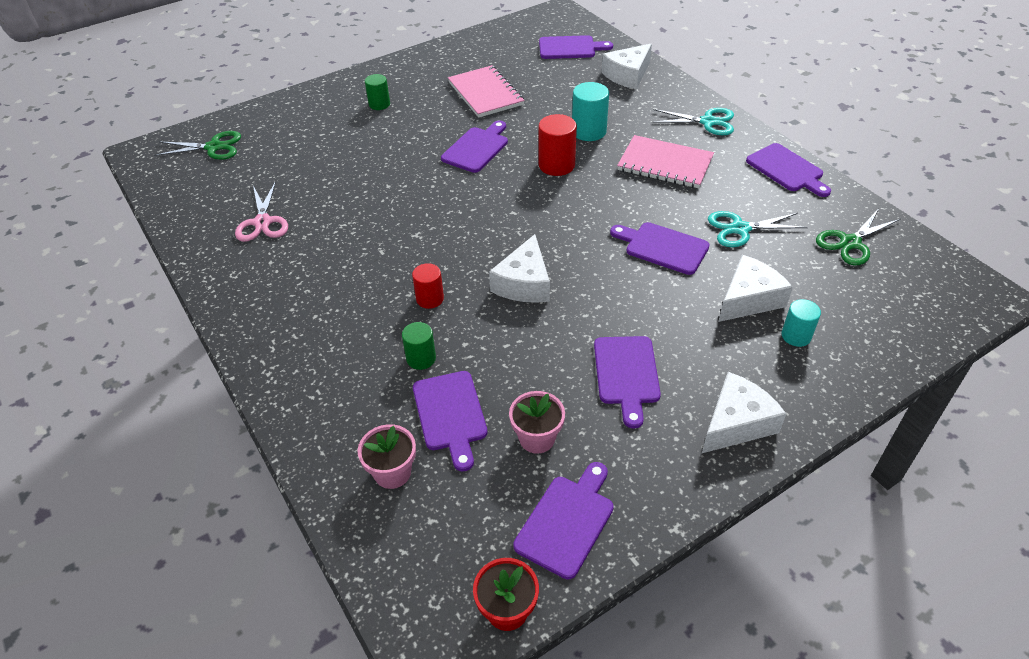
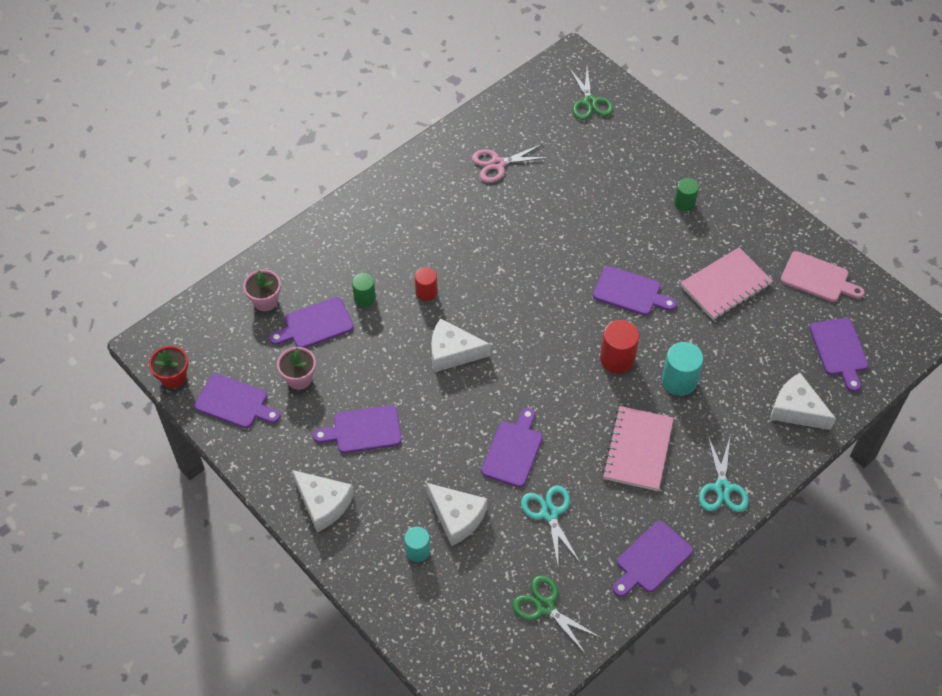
camera: 80 degrees right, 10 degrees up
none -> pink cutting board [781,251,865,302]

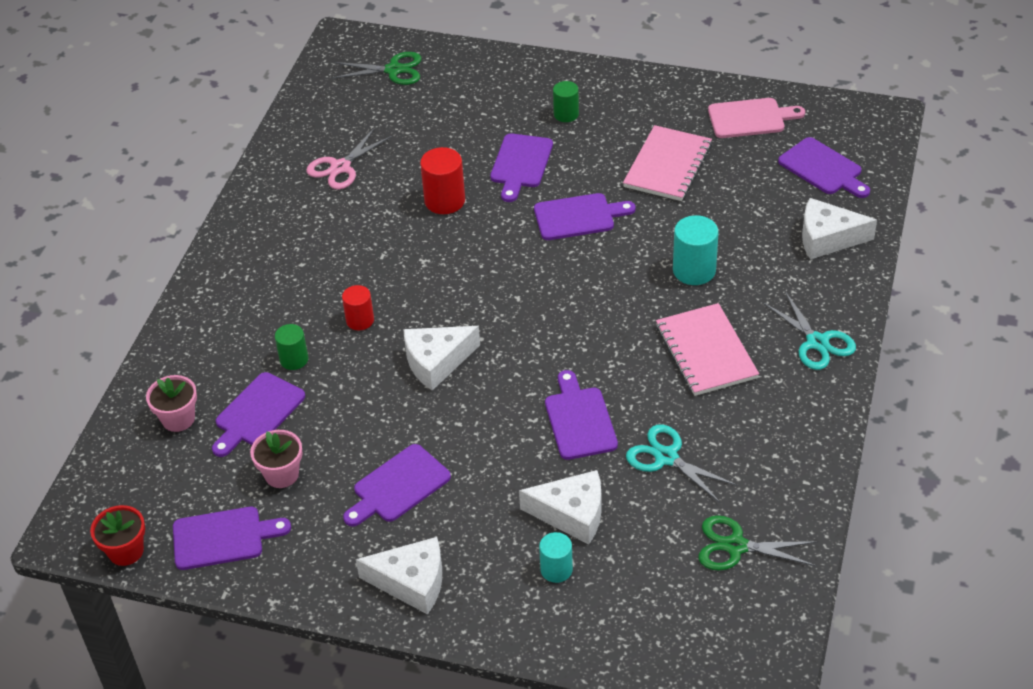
camera: 30 degrees left, 10 degrees down
green scissors [569,67,614,120] -> green scissors turned 45 degrees counterclockwise [333,52,422,85]
red cylinder [600,320,639,374] -> red cylinder moved to [420,147,465,214]
purple cutting board [613,521,693,597] -> purple cutting board moved to [490,133,553,202]

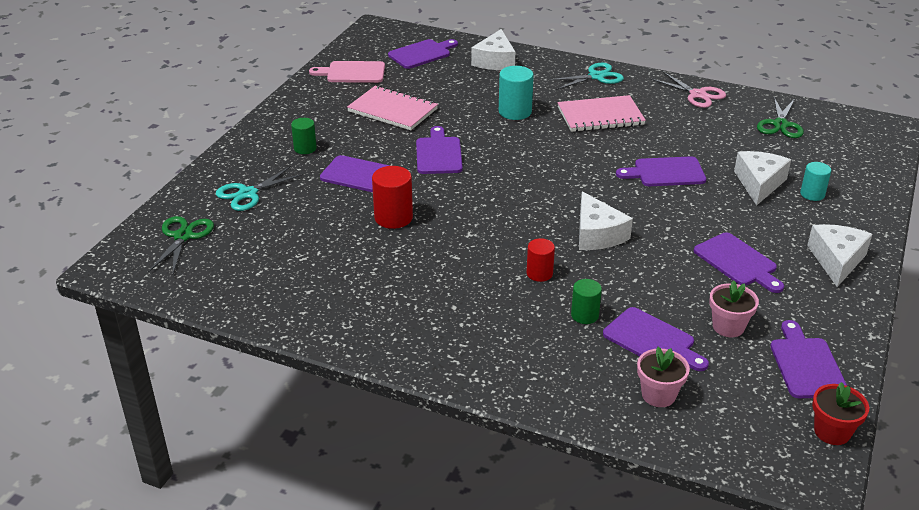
camera: 85 degrees left, 10 degrees down
pink scissors [306,127,392,190] -> pink scissors moved to [651,72,726,108]
turquoise scissors [626,424,738,503] -> turquoise scissors moved to [216,166,304,211]
pink cutting board [708,98,805,138] -> pink cutting board turned 90 degrees counterclockwise [309,61,385,83]

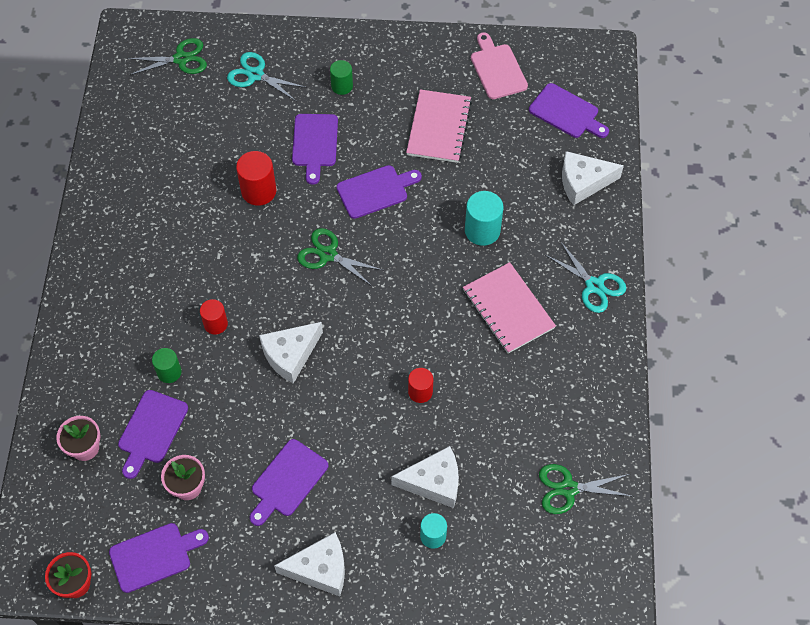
camera: 70 degrees right, 25 degrees up
purple cutting board [616,156,706,186] -> red cylinder [408,368,433,403]
pink scissors [651,72,726,108] -> none
none -> green scissors [297,228,383,287]

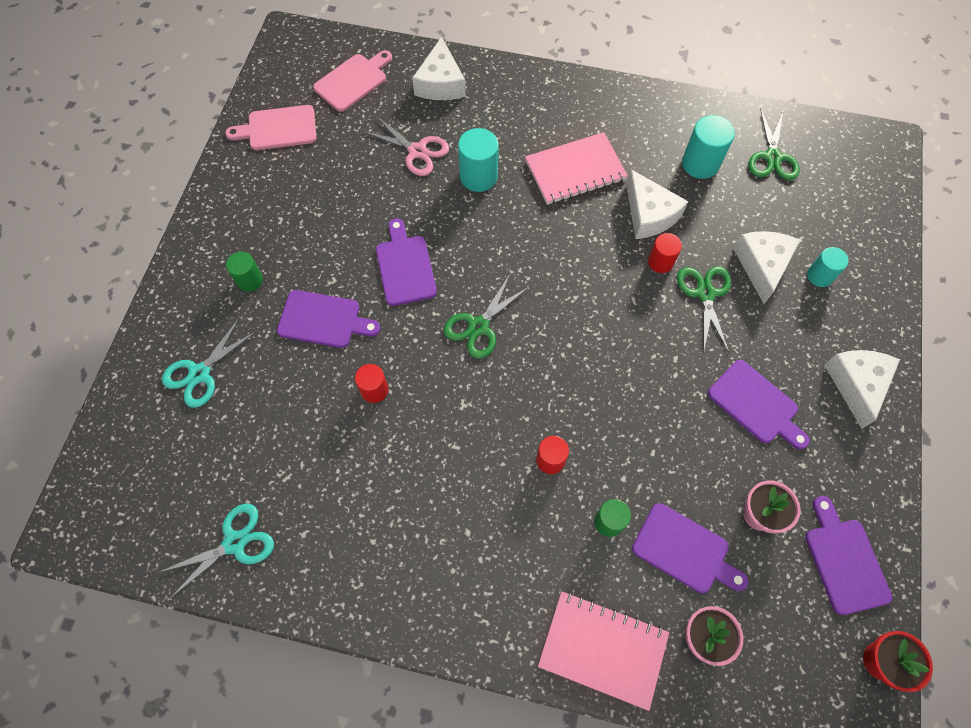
camera: 80 degrees left, 5 degrees up
green scissors [127,38,207,75] -> green scissors moved to [677,266,731,353]
red cylinder [236,151,277,206] -> red cylinder [355,364,389,403], size x0.64
white cheese [259,322,323,384] -> white cheese moved to [626,169,688,239]
pink notebook [406,89,472,163] -> pink notebook moved to [538,591,669,711]
purple cutting board [529,83,609,138] -> pink cutting board [313,50,392,112]
turquoise scissors [546,241,626,313] -> turquoise scissors moved to [157,504,274,598]
none -> pink scissors [362,116,449,176]
none -> turquoise cylinder [682,115,735,179]

